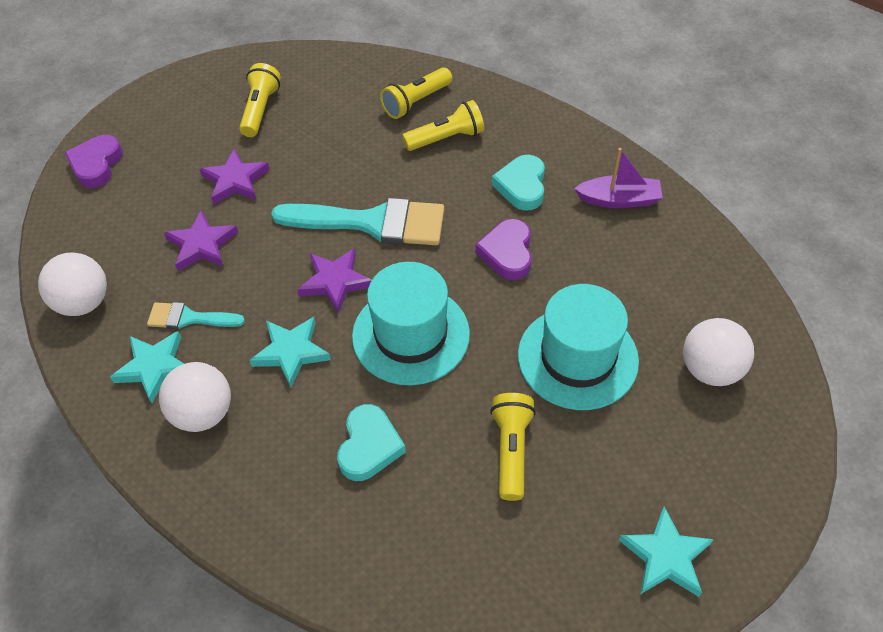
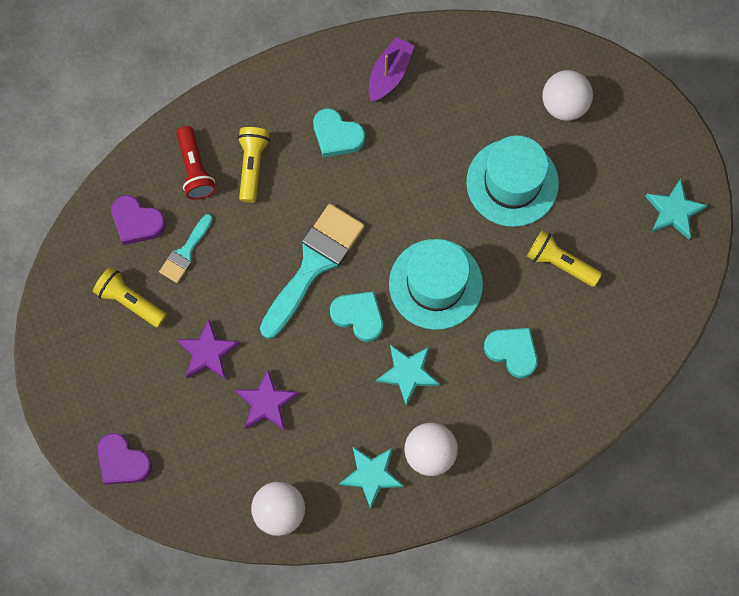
camera: 65 degrees left, 20 degrees up
turquoise brush [147,302,245,329] -> turquoise brush moved to [159,214,213,283]
purple star [297,248,372,313] -> turquoise heart [330,291,383,342]
yellow flashlight [380,67,452,119] -> red flashlight [177,126,216,200]
purple heart [475,219,532,280] -> purple heart moved to [111,195,166,245]

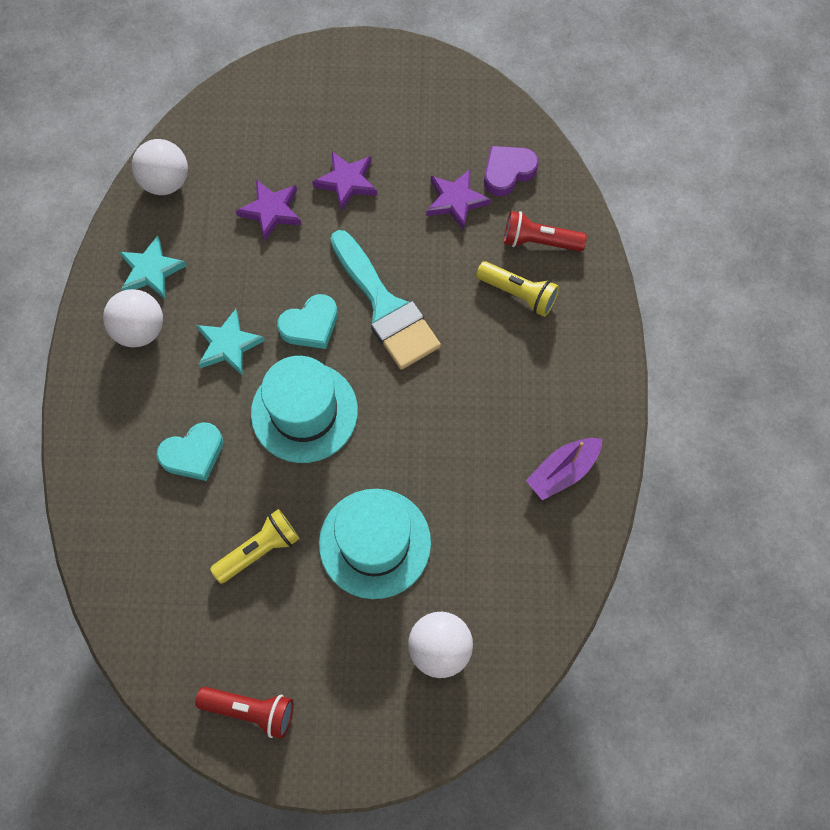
camera: 115 degrees right, 5 degrees down
yellow flashlight [93,267,167,328] -> none
purple heart [97,433,152,485] -> none
turquoise brush [159,214,213,283] -> purple star [426,169,491,231]
turquoise heart [313,108,365,157] -> none
purple boat [369,37,414,102] -> purple boat turned 90 degrees clockwise [526,438,603,500]
turquoise star [645,179,708,239] -> red flashlight [195,687,294,739]

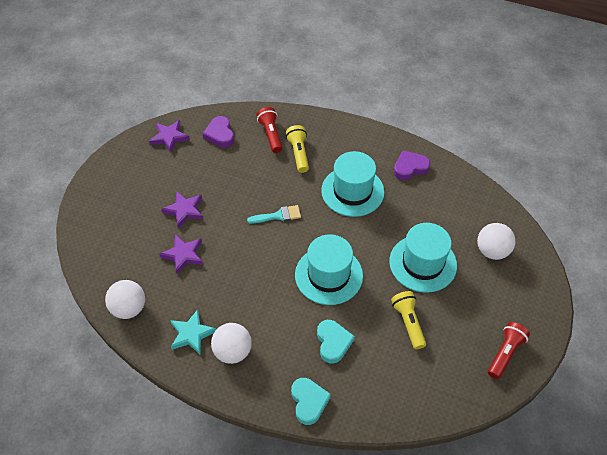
camera: 70 degrees left, 15 degrees down
turquoise star [196,309,265,375] -> none
turquoise heart [277,294,338,349] -> turquoise heart moved to [291,378,331,425]
turquoise brush [330,230,441,370] -> turquoise brush [247,205,301,224], size x0.51
purple star [426,169,491,231] -> purple star moved to [149,120,190,153]
yellow flashlight [476,261,559,317] -> yellow flashlight turned 60 degrees counterclockwise [286,125,309,173]
red flashlight [504,211,587,252] -> red flashlight turned 135 degrees clockwise [257,107,283,153]
purple boat [526,438,603,500] -> purple heart [394,150,430,180]
none -> turquoise hat [321,151,384,217]

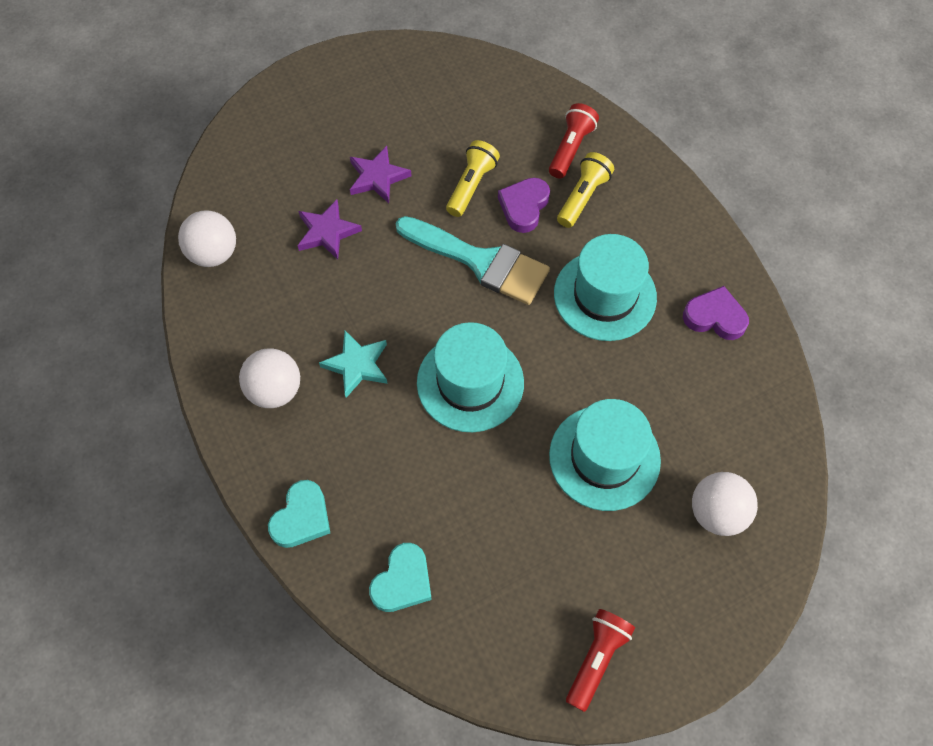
camera: 40 degrees right, 10 degrees up
purple star [149,120,190,153] -> none
turquoise star [170,310,216,355] -> turquoise star moved to [319,331,388,398]
purple heart [203,116,234,148] -> purple heart moved to [498,178,550,233]
turquoise brush [247,205,301,224] -> turquoise brush [396,216,550,305], size x1.94
turquoise heart [317,320,355,364] -> turquoise heart moved to [369,543,432,612]
yellow flashlight [391,291,426,350] -> yellow flashlight moved to [446,140,500,217]
red flashlight [488,322,530,379] -> red flashlight turned 45 degrees counterclockwise [566,609,635,712]

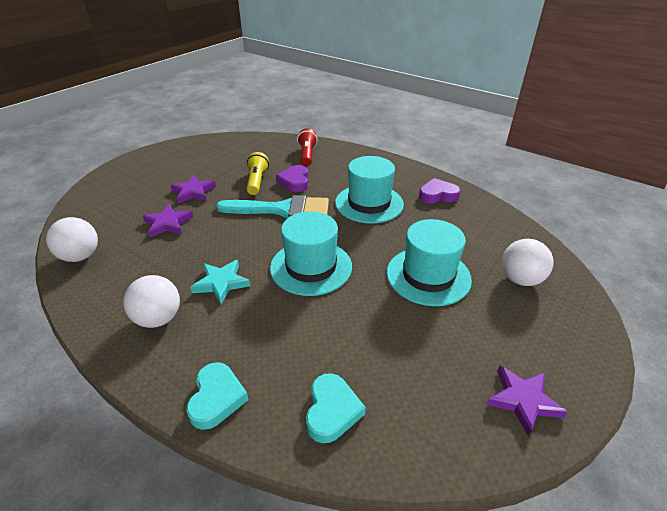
camera: 25 degrees left, 25 degrees down
yellow flashlight [557,152,614,228] -> none
red flashlight [566,609,635,712] -> purple star [486,365,568,437]

